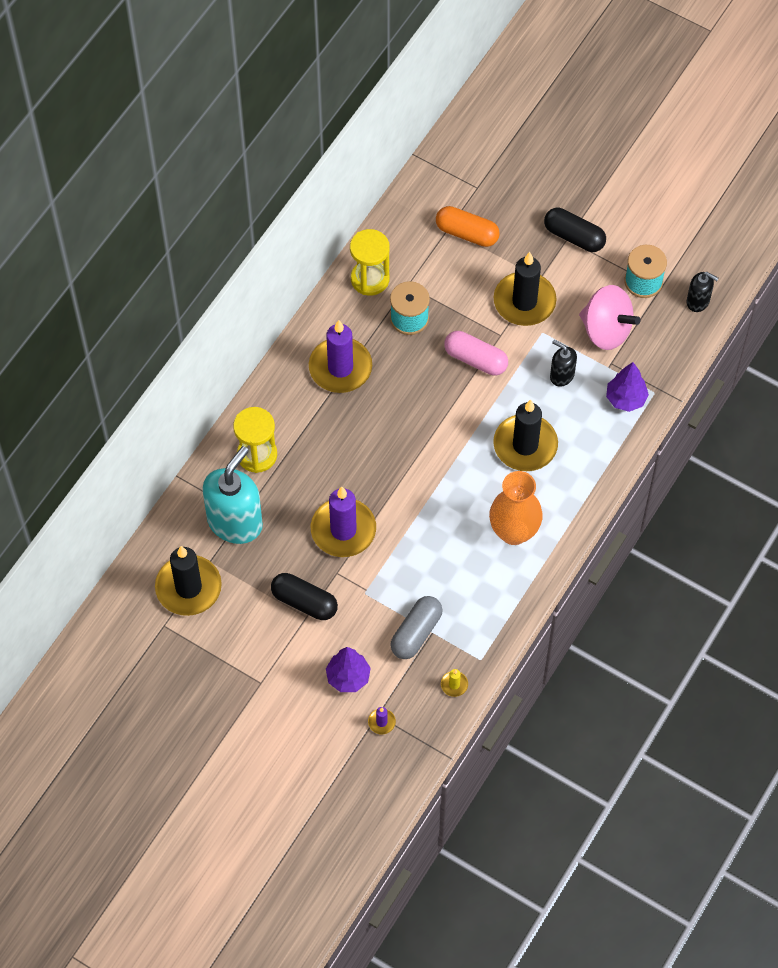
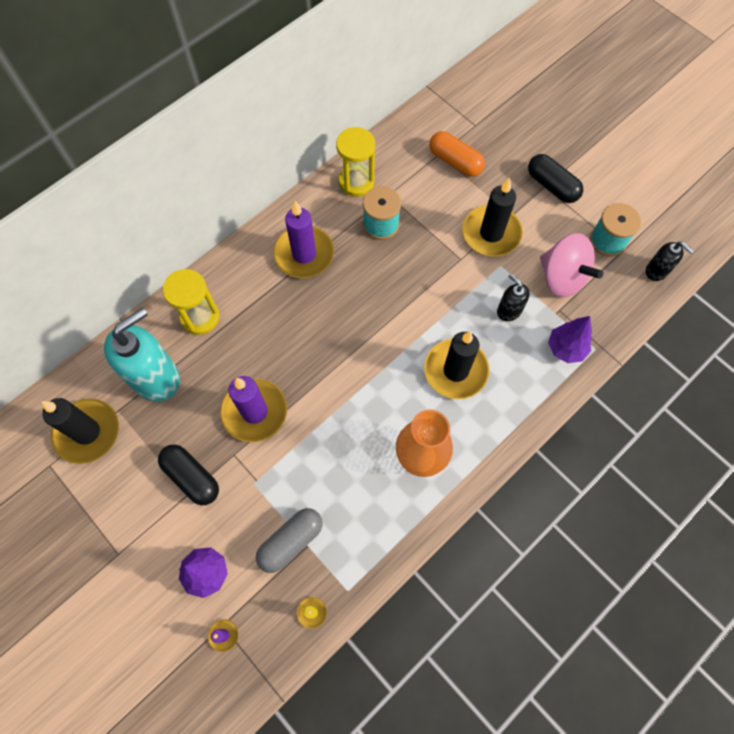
camera: 15 degrees right, 5 degrees up
pink capsule [444,331,508,376] -> none

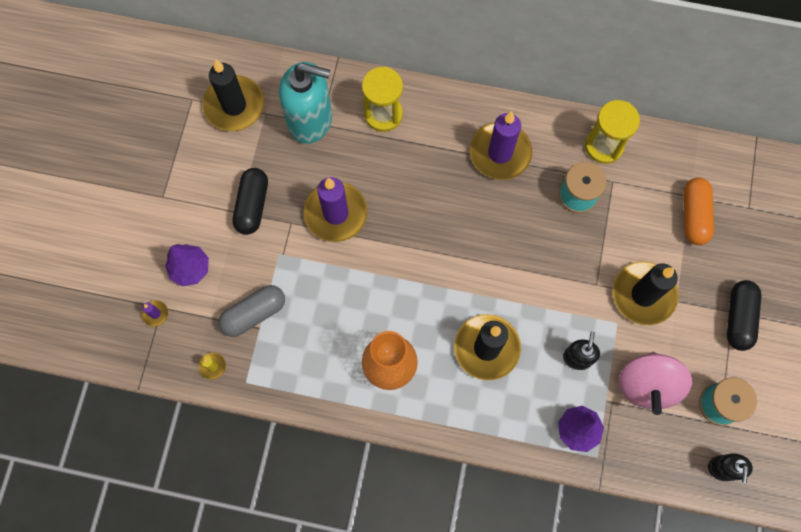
camera: 55 degrees right, 5 degrees up
grey capsule [256,508,323,573] -> grey capsule turned 45 degrees counterclockwise [219,285,285,337]

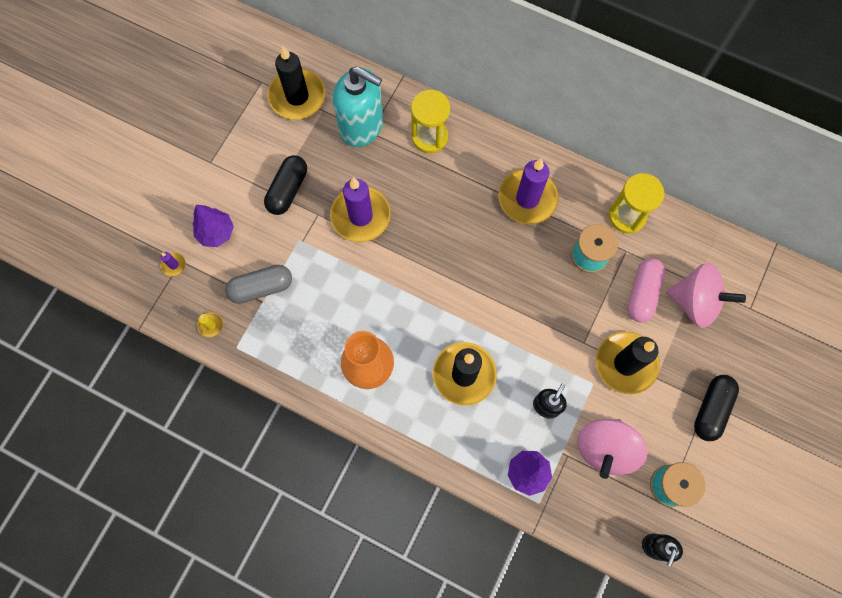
camera: 15 degrees right, 0 degrees up
orange capsule [683,178,714,245] -> pink spinning top [666,263,746,328]
none -> pink capsule [628,258,665,322]

